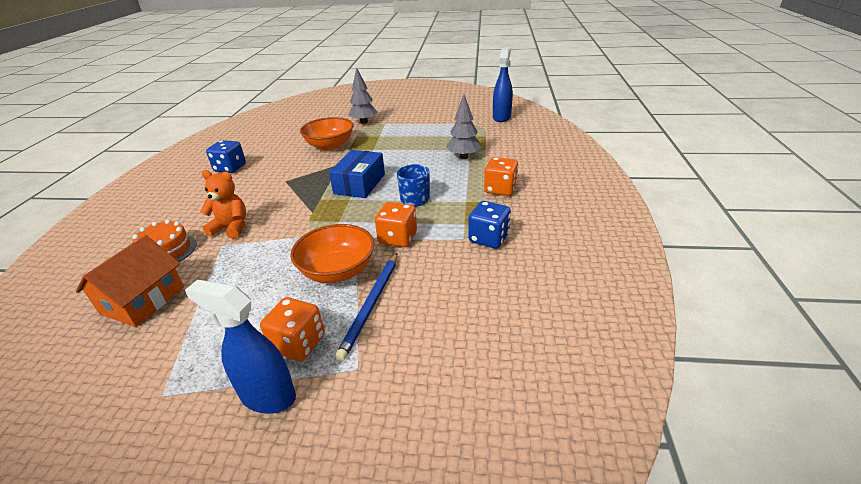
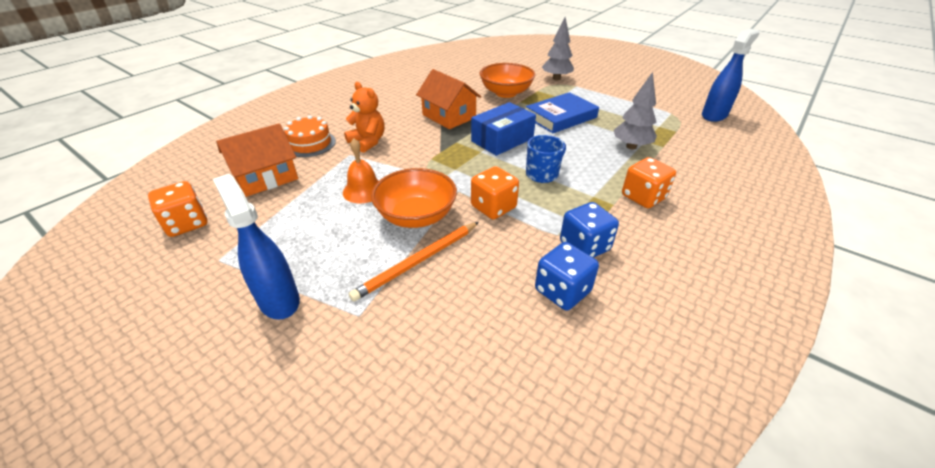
camera: 30 degrees right, 5 degrees up
blue dice [206,140,246,173] -> blue dice moved to [535,242,599,310]
orange dice [260,297,325,361] -> orange dice moved to [148,181,208,237]
blue pencil [335,253,398,361] -> orange pencil [349,222,479,301]
none -> orange bell [343,138,378,203]
none -> orange house [416,69,481,129]
none -> blue book [526,92,599,133]

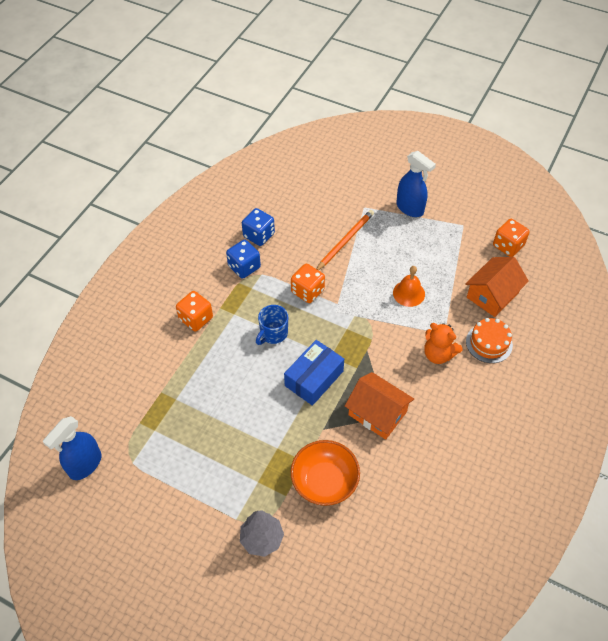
camera: 170 degrees right, 15 degrees up
orange bowl [371,168,457,228] -> none
blue book [526,92,599,133] -> none
grey tree [614,72,657,150] -> none

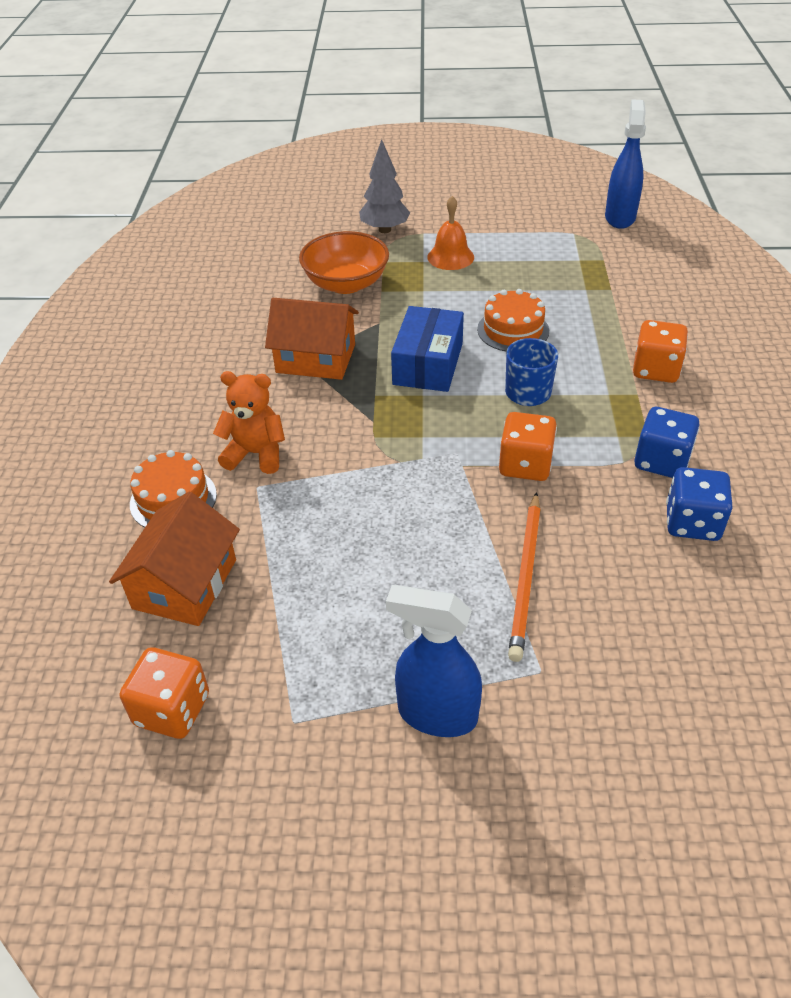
camera: 155 degrees right, 10 degrees down
orange bell [393,266,425,307] -> orange bell moved to [427,196,474,270]
none -> orange cake [477,289,549,351]

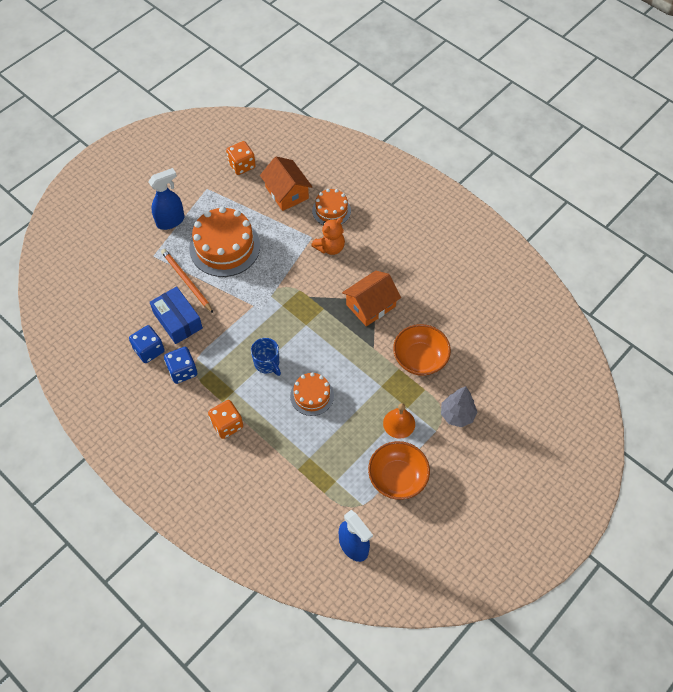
camera: 130 degrees right, 15 degrees up
blue box [391,306,464,392] -> blue box moved to [150,286,203,344]
orange dice [499,412,557,481] -> none
none -> orange cake [189,206,260,277]
none -> orange bowl [368,441,430,500]

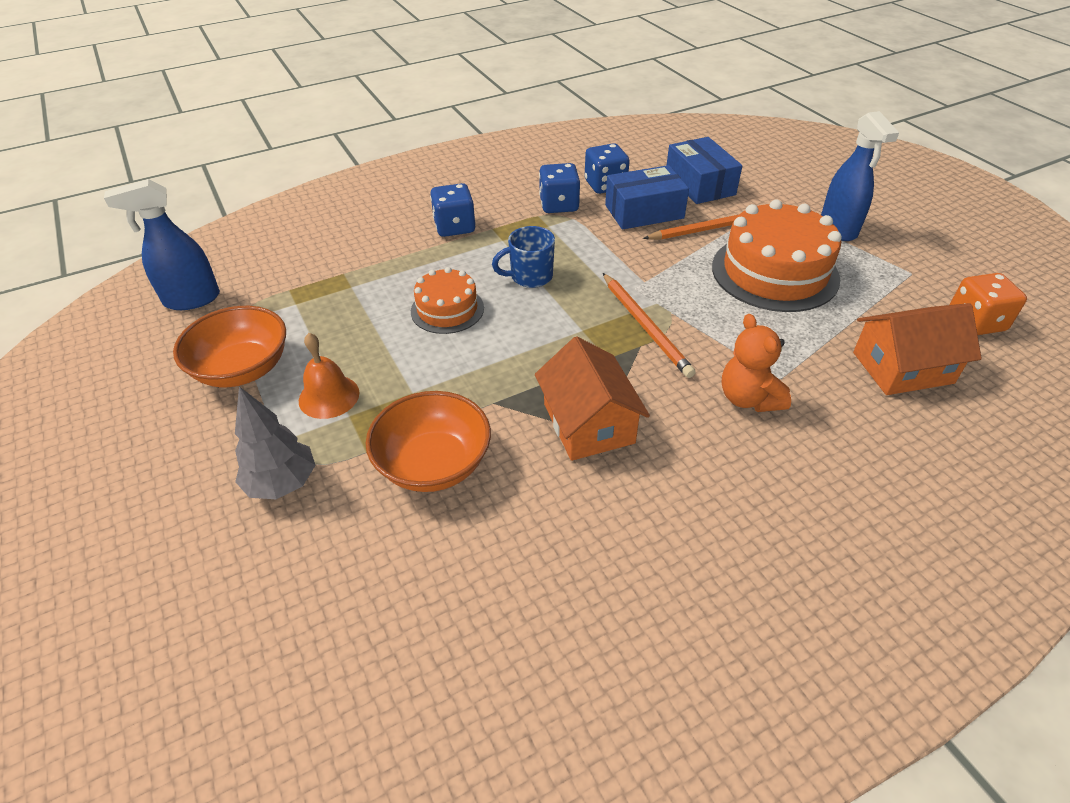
camera: 110 degrees right, 15 degrees down
orange dice [208,400,243,439] -> blue dice [430,183,476,237]
orange cake [312,189,351,224] -> none
none -> orange pencil [603,273,696,378]
none -> blue box [667,137,742,204]

